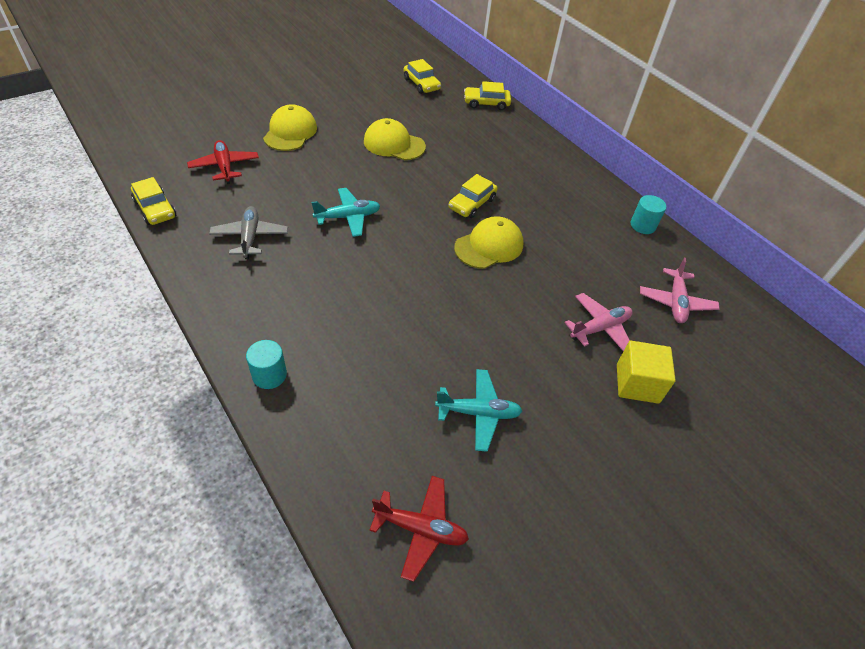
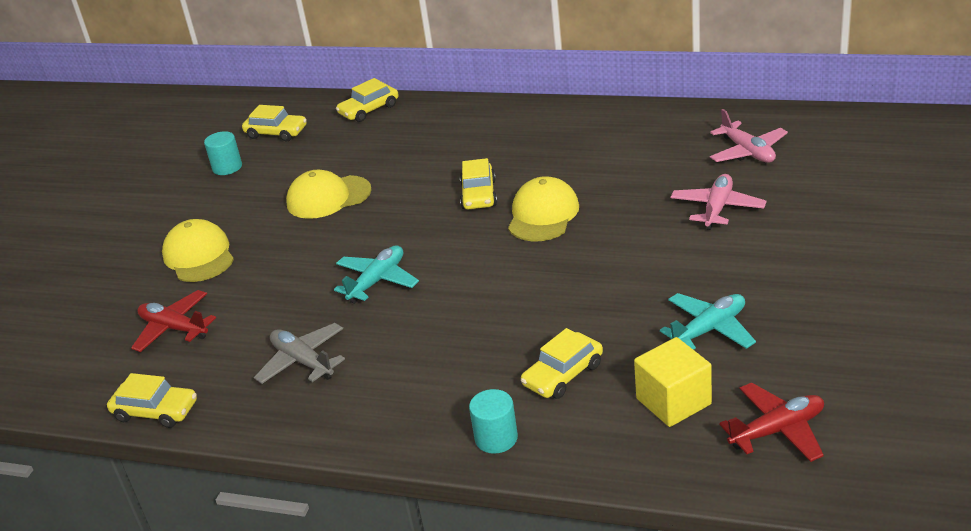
camera: 30 degrees left, 15 degrees down
yellow cube [617,341,676,404] -> yellow cube moved to [634,337,712,427]
turquoise cylinder [631,195,666,234] -> turquoise cylinder moved to [204,131,242,175]
none -> yellow car [521,328,603,399]

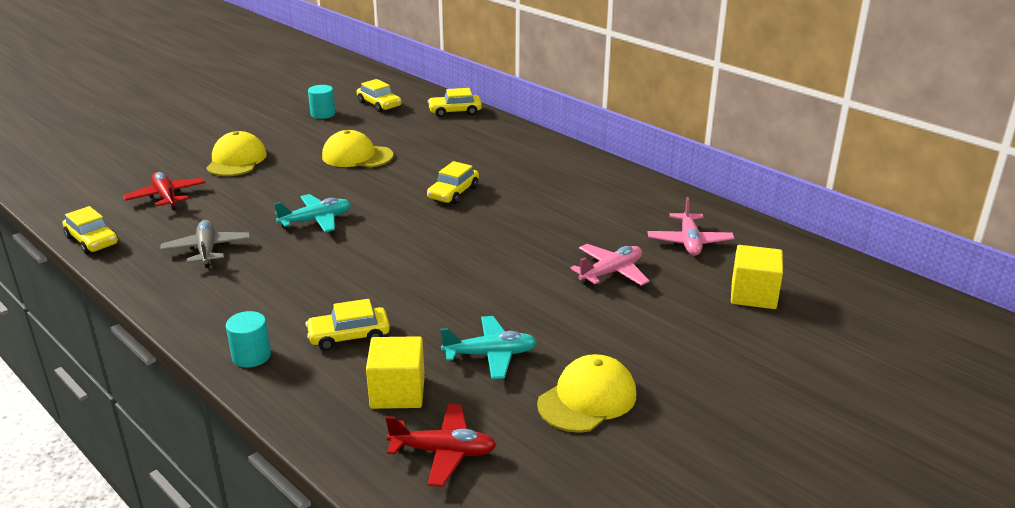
camera: 25 degrees right, 5 degrees down
yellow cap [508,176,579,241] -> yellow cap moved to [537,354,636,433]
none -> yellow cube [731,245,783,309]

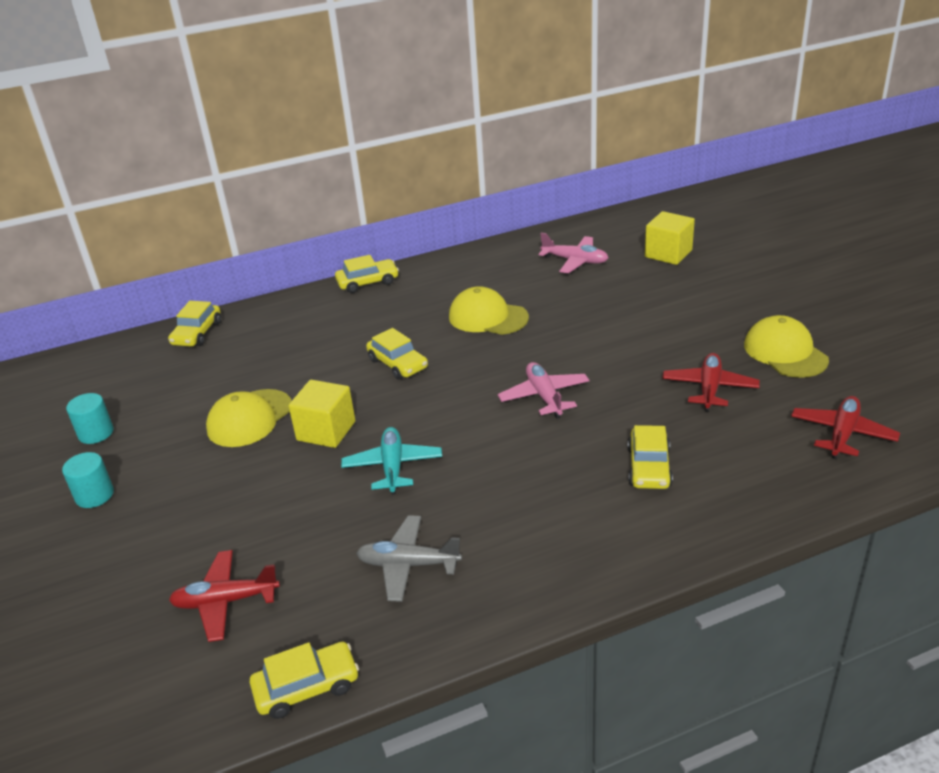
camera: 65 degrees left, 5 degrees up
yellow cap [206,131,267,176] -> yellow cap moved to [449,286,529,335]
turquoise cylinder [226,311,271,368] -> turquoise cylinder moved to [62,452,114,508]
yellow car [357,79,401,112] -> yellow car moved to [335,255,399,293]
yellow cube [366,336,425,409] -> yellow cube moved to [289,380,355,448]
turquoise plane [440,316,537,379] -> red plane [662,353,760,411]
pink plane [570,244,649,286] -> pink plane moved to [498,362,590,419]

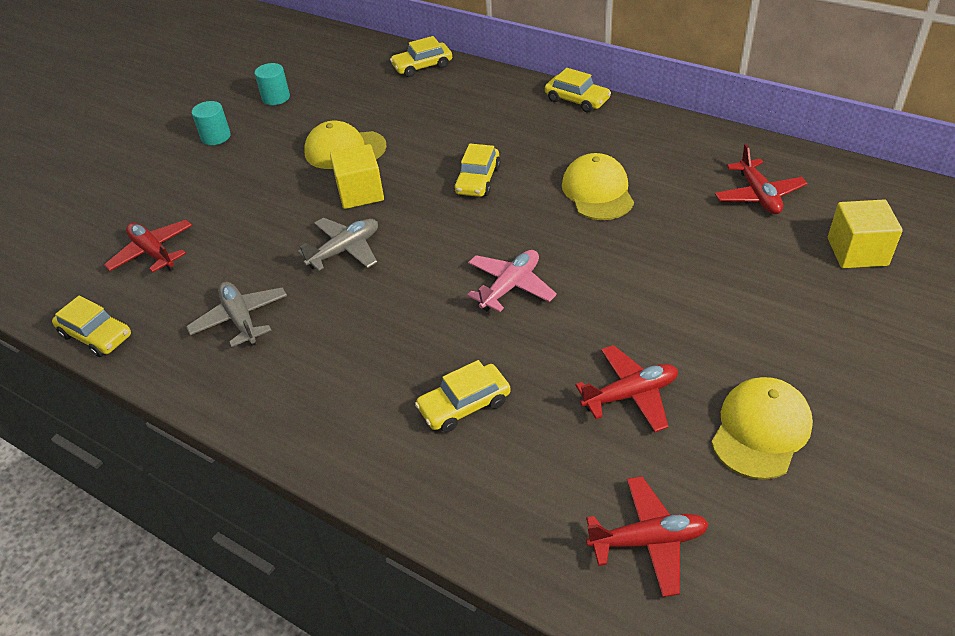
camera: 55 degrees right, 10 degrees up
turquoise plane [341,427,442,495] -> grey plane [297,218,378,271]
pink plane [539,233,608,274] -> red plane [715,144,808,214]

